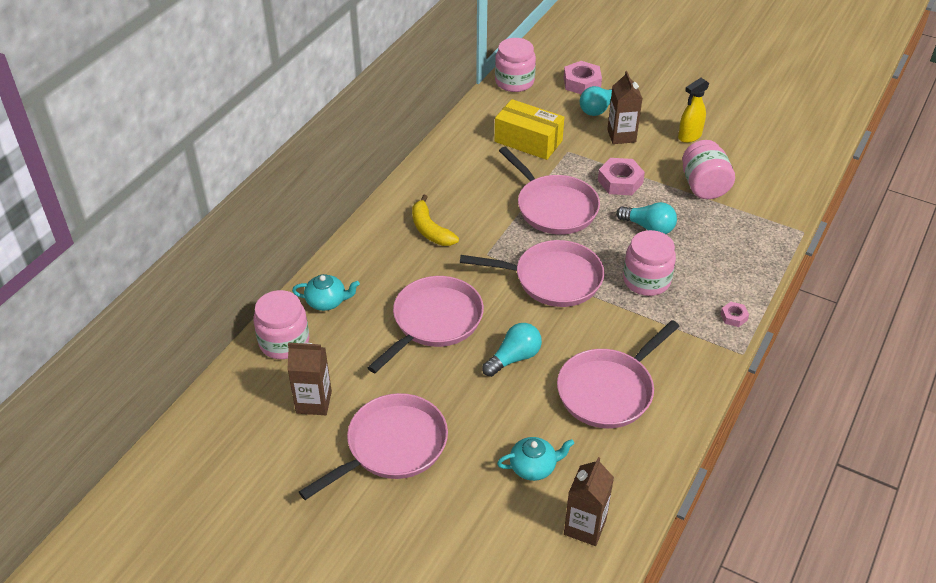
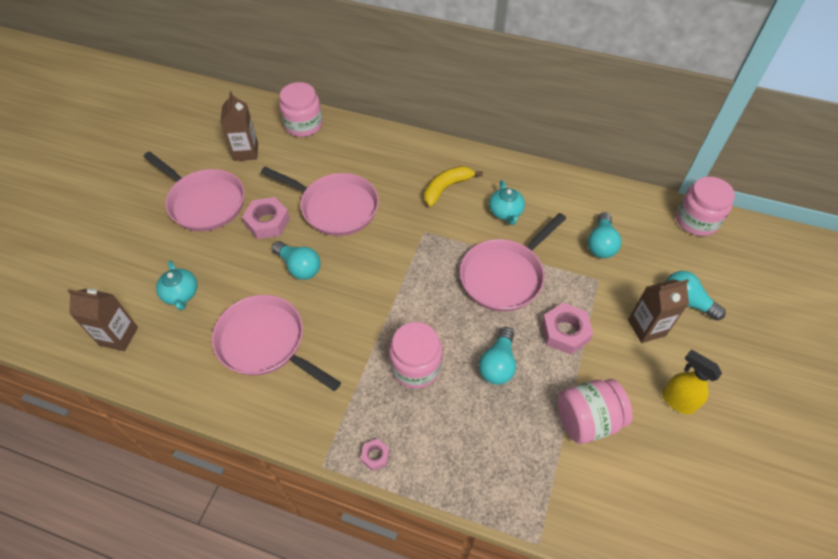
camera: 80 degrees right, 10 degrees up
turquoise teapot [292,274,360,311] -> turquoise teapot moved to [489,180,525,225]
pink pan [460,240,605,307] -> none
yellow box [494,99,564,160] -> turquoise light bulb [588,212,621,258]
pink nut [564,61,602,94] -> pink nut moved to [242,197,290,239]

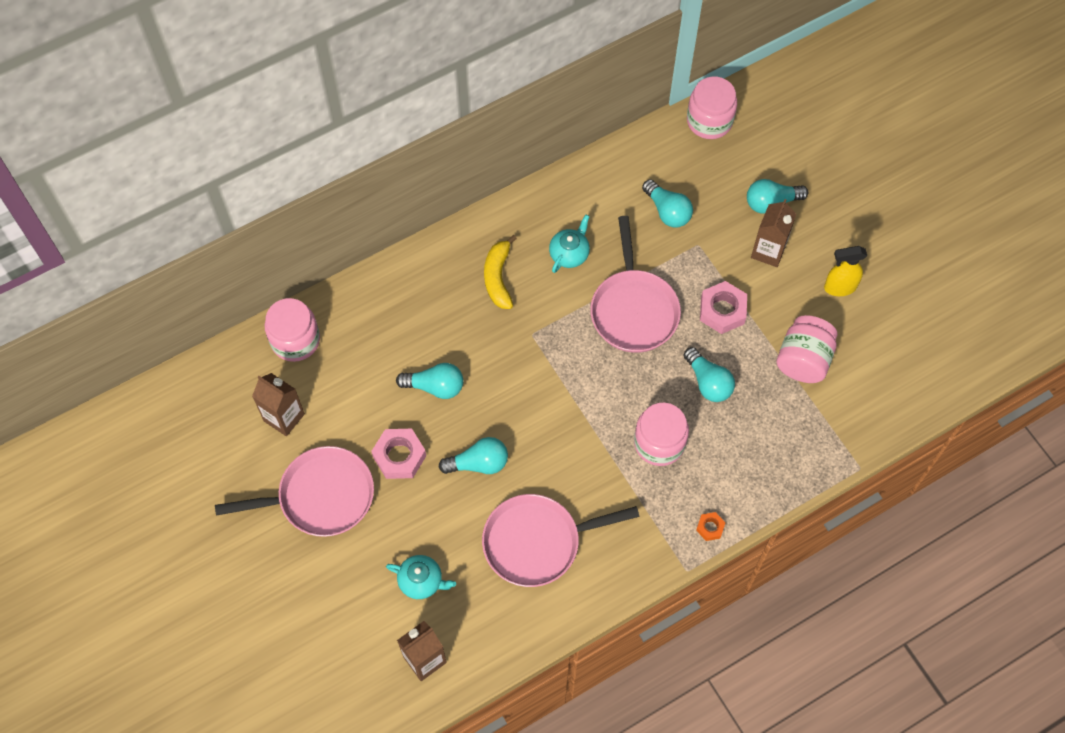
camera: 50 degrees left, 10 degrees up
pink pan [261,167,379,236] -> turquoise light bulb [396,363,463,399]
pink nut [360,439,390,471] -> orange nut [696,512,725,541]
turquoise teapot [489,180,525,225] -> turquoise teapot turned 90 degrees counterclockwise [549,215,590,273]

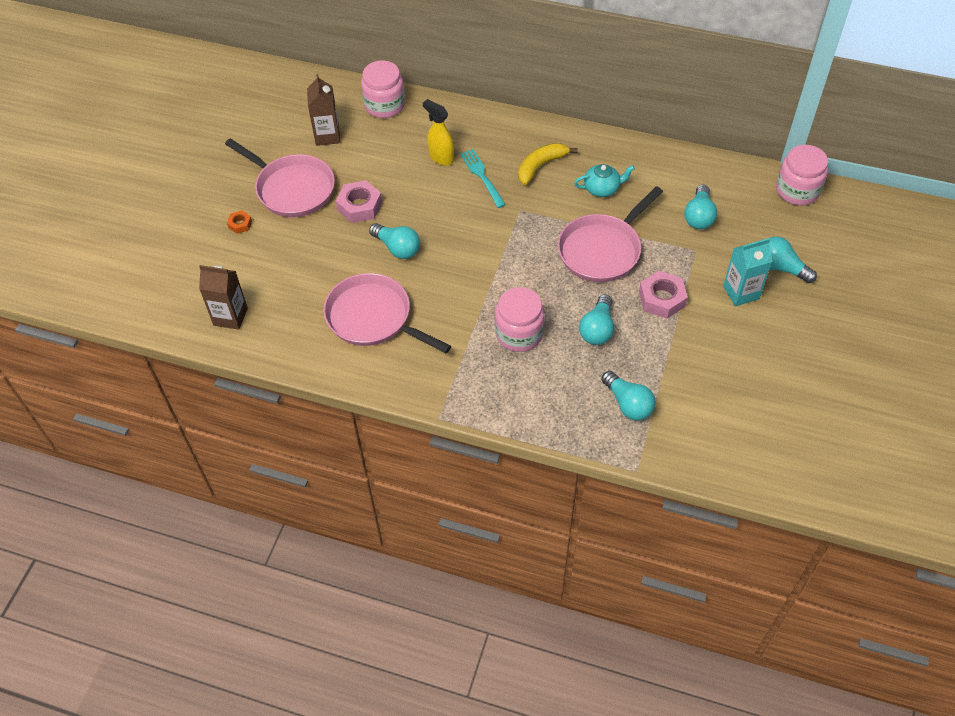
camera: 50 degrees right, 10 degrees down
turquoise teapot [386,555,456,599] -> none
turquoise light bulb [396,363,463,399] -> turquoise light bulb moved to [601,371,656,420]
orange nut [696,512,725,541] -> orange nut moved to [227,210,252,234]
brown carton [751,199,796,267] -> turquoise carton [723,238,772,306]
pink jar [777,315,838,383] -> none
yellow spray bottle [824,246,867,296] -> yellow spray bottle moved to [423,99,454,166]
none -> turquoise fork [460,149,506,208]

